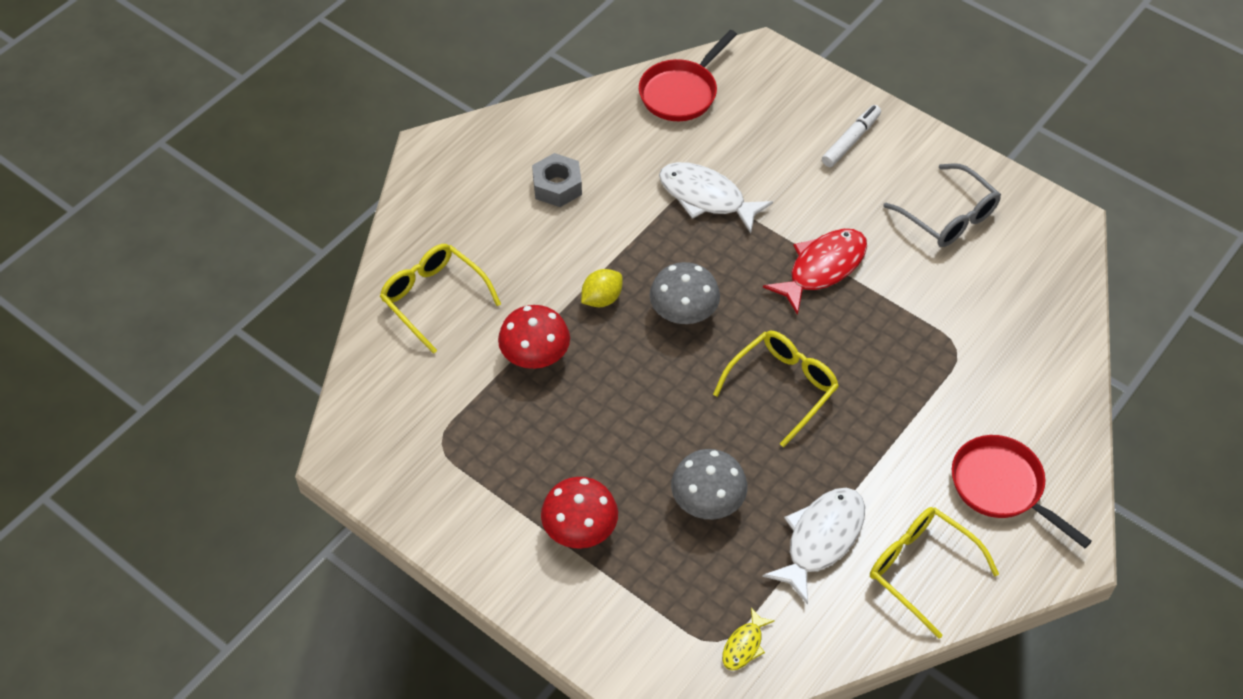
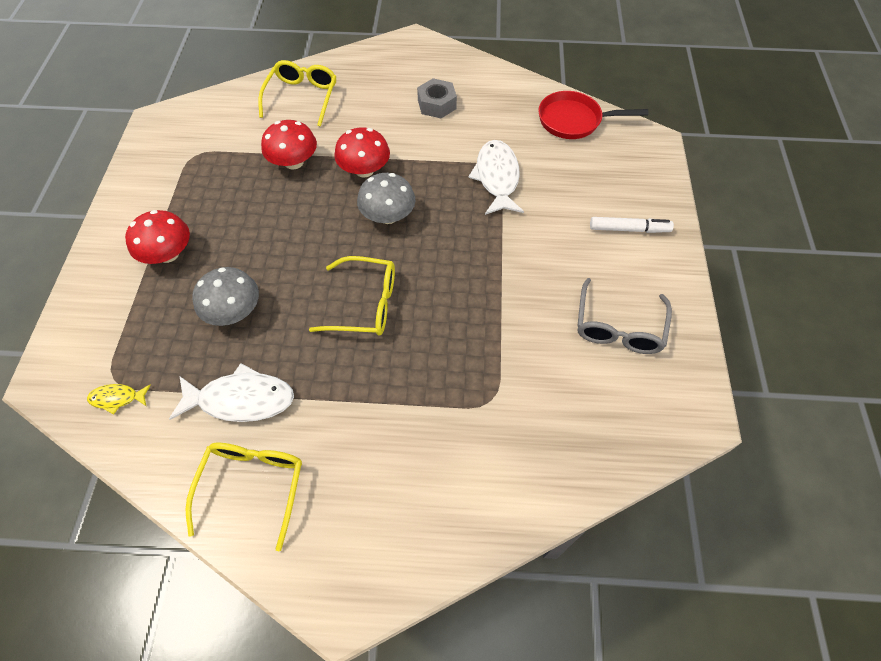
camera: 55 degrees right, 5 degrees up
yellow lemon [581,269,622,307] -> red mushroom [334,127,390,177]
red fish [763,229,867,315] -> none
red pan [952,435,1092,548] -> none

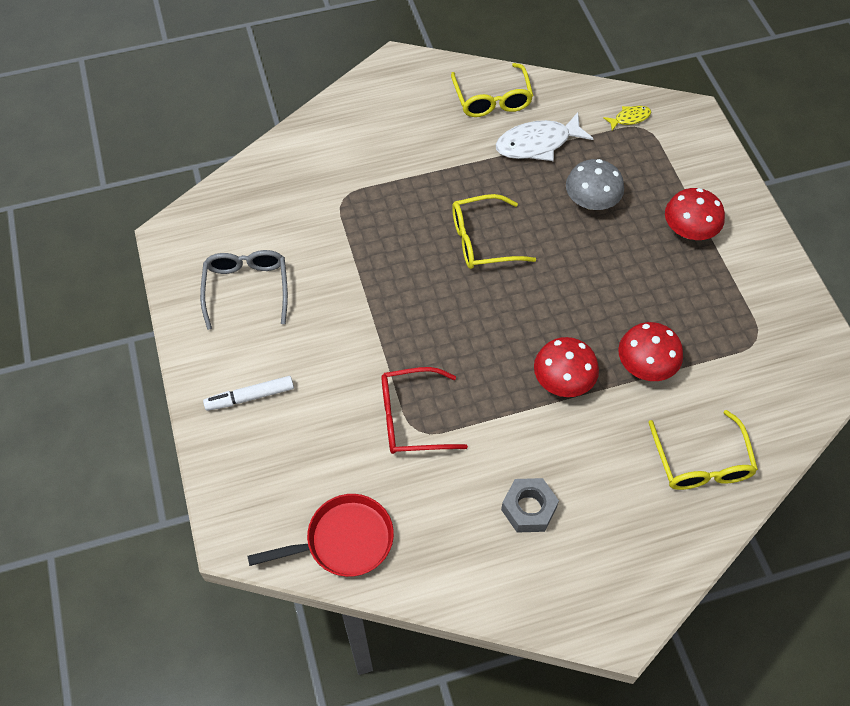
camera: 160 degrees right, 0 degrees up
grey mushroom [357,173,415,224] -> none
white fish [468,140,524,215] -> red glasses [381,367,468,454]

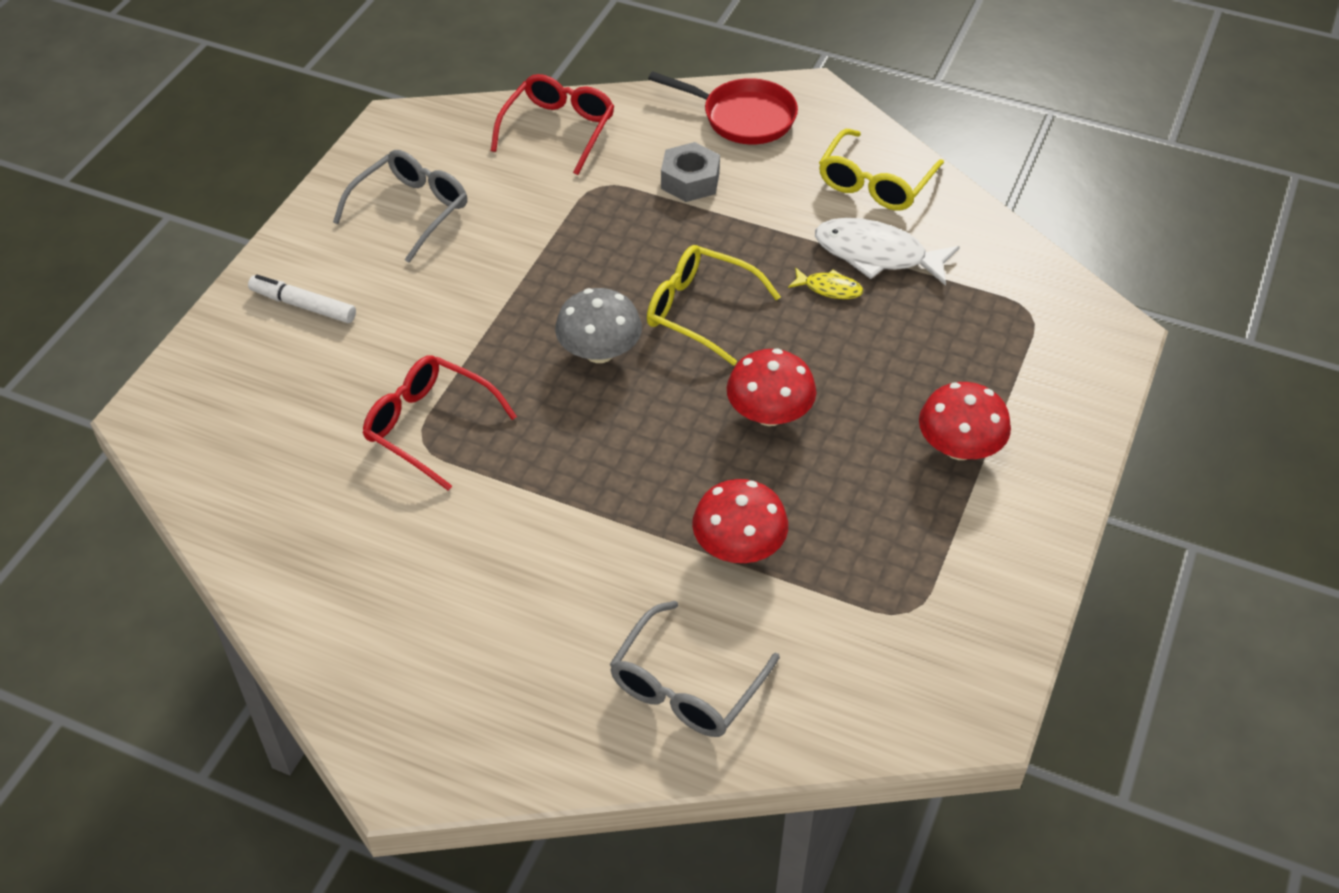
camera: 40 degrees right, 10 degrees down
red pan [247,494,394,577] -> red pan moved to [648,71,798,145]
grey nut [501,478,559,533] -> grey nut moved to [661,142,720,202]
red mushroom [534,337,599,397] -> red mushroom moved to [727,348,816,426]
grey mushroom [566,159,624,210] -> grey mushroom moved to [555,288,642,363]
yellow fish [603,106,651,131] -> yellow fish moved to [788,267,863,299]
yellow glasses [648,410,758,490] -> grey glasses [609,601,780,737]
none -> red glasses [491,74,615,175]

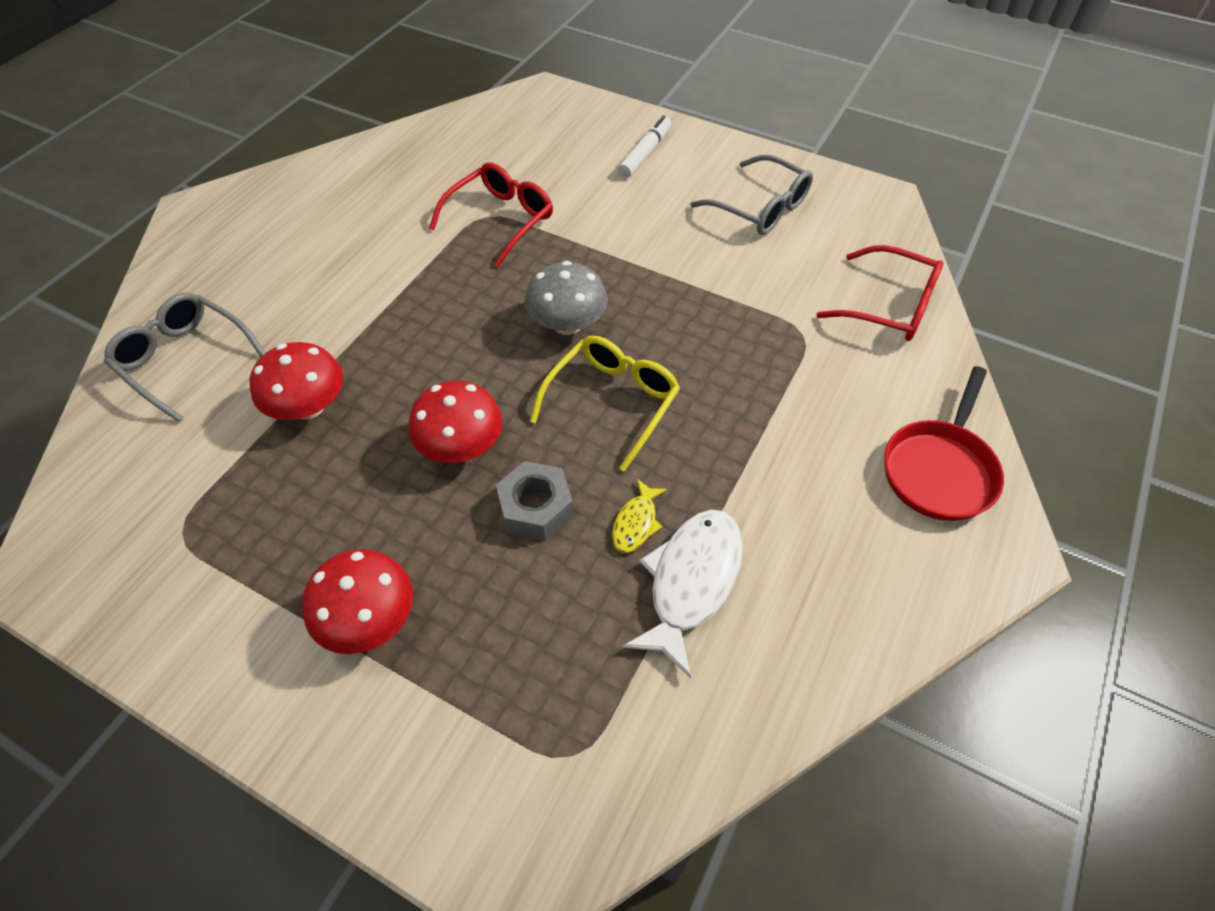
camera: 95 degrees right, 5 degrees up
grey nut [661,142,720,202] -> grey nut moved to [496,461,574,541]
yellow glasses [819,129,944,210] -> none

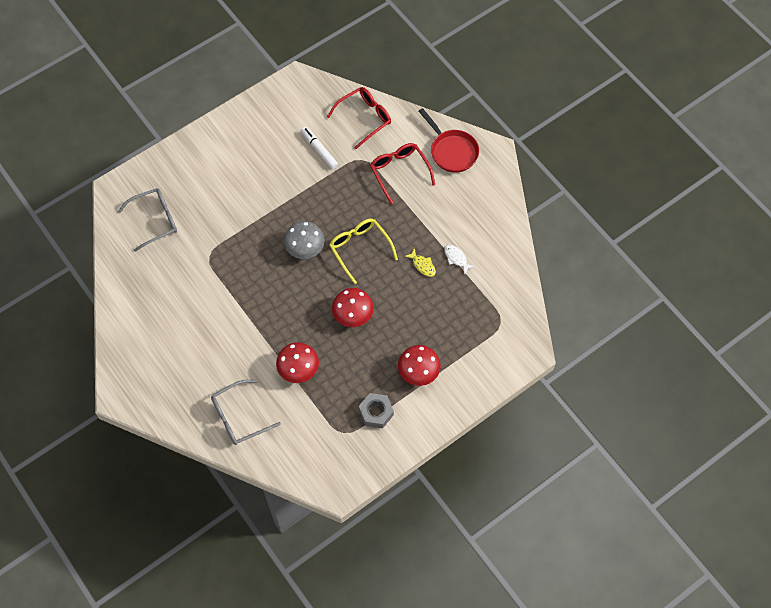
camera: 65 degrees left, 10 degrees up
red glasses [429,162,553,267] -> red glasses moved to [370,143,435,205]
grey nut [496,461,574,541] -> grey nut moved to [359,393,394,428]
white marker [618,116,671,178] -> white marker moved to [301,127,338,169]
white fish [622,509,743,678] -> white fish [444,245,475,275], size x0.51
grey glasses [691,155,813,235] -> grey glasses moved to [118,188,177,252]

